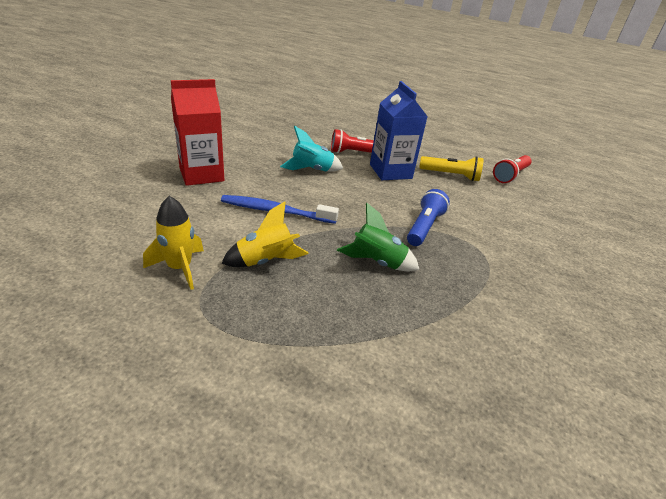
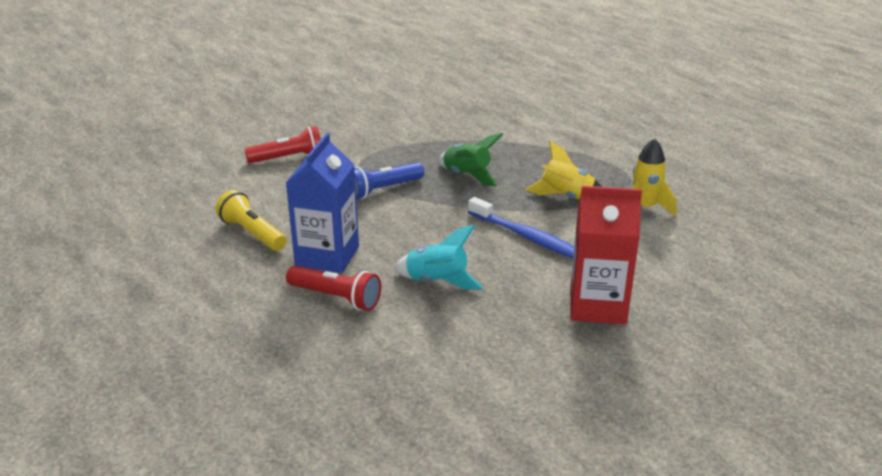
camera: 145 degrees left, 5 degrees down
red flashlight [493,155,532,183] -> red flashlight moved to [244,126,321,163]

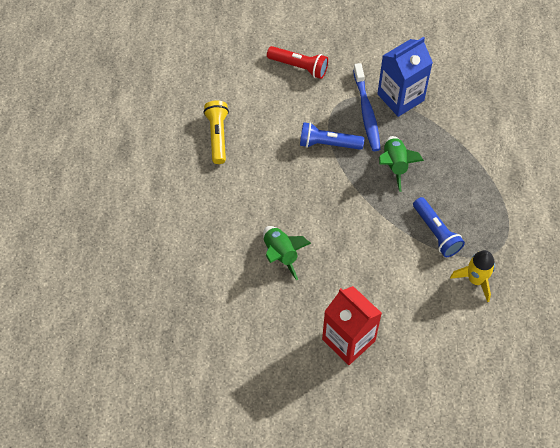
camera: 40 degrees right, 30 degrees up
blue carton [286,133,359,273] -> blue carton moved to [377,37,433,117]
red flashlight [286,265,381,311] -> none
turquoise rocket [394,224,483,289] -> green rocket [263,226,311,281]
blue toothbrush [468,197,574,258] -> blue toothbrush moved to [353,63,381,151]
yellow rocket [526,141,602,199] -> blue flashlight [413,197,465,257]

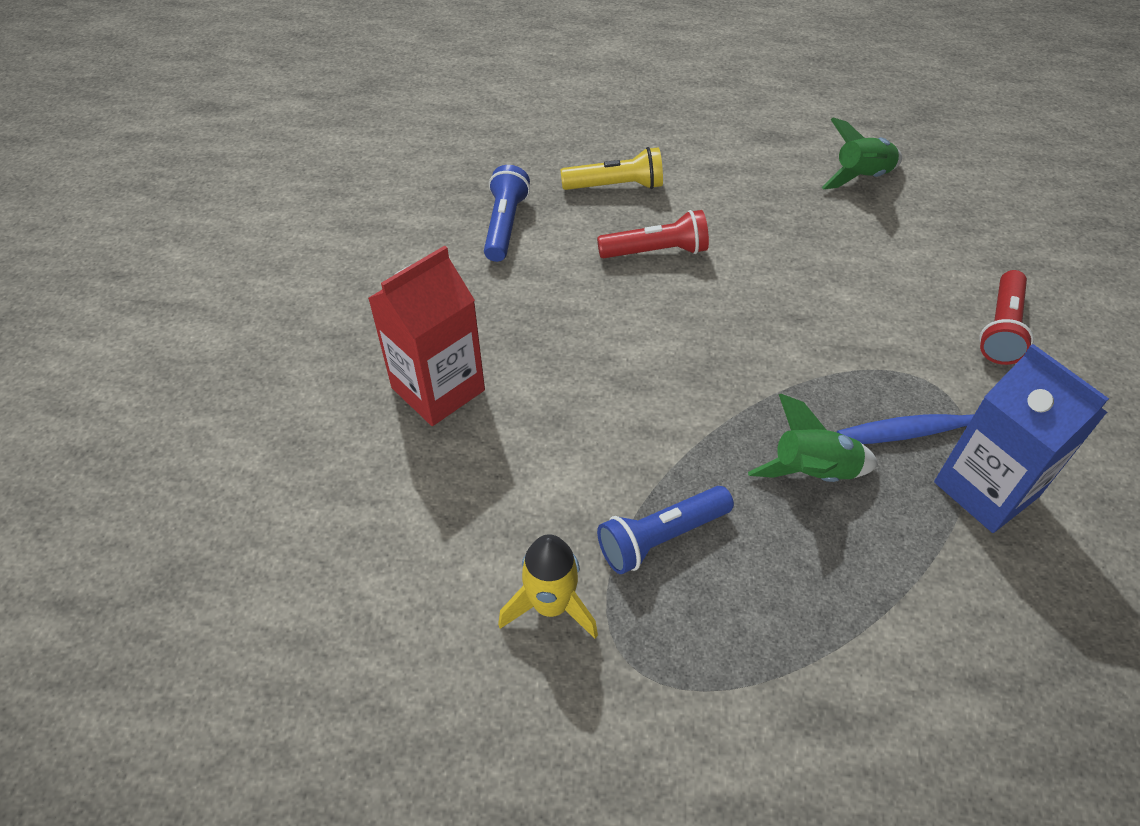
camera: 90 degrees right, 10 degrees down
yellow flashlight [203,100,229,164] -> yellow flashlight moved to [560,147,663,190]
green rocket [263,226,311,281] -> green rocket moved to [821,117,902,189]
blue flashlight [300,122,364,150] -> blue flashlight moved to [484,165,530,262]
none -> red flashlight [597,210,709,258]

